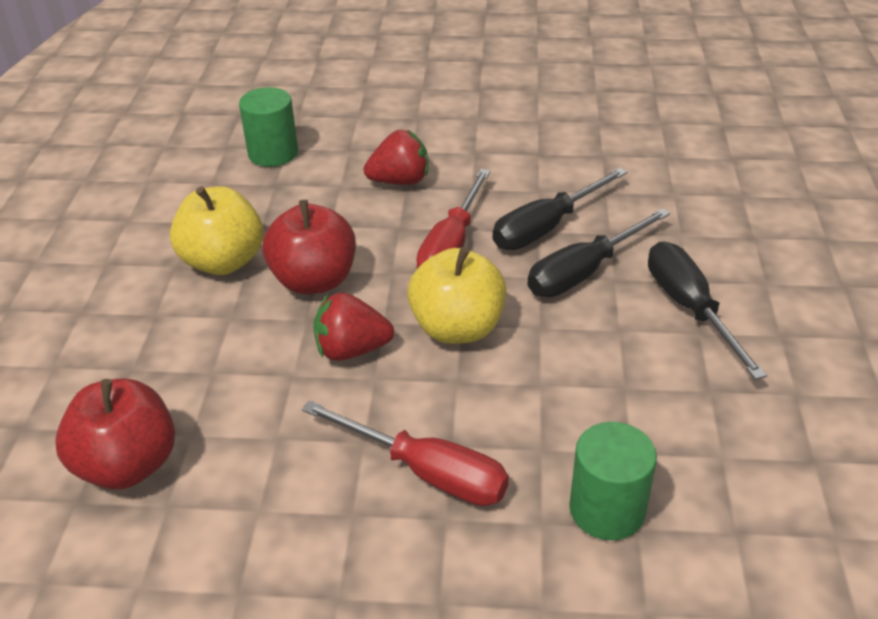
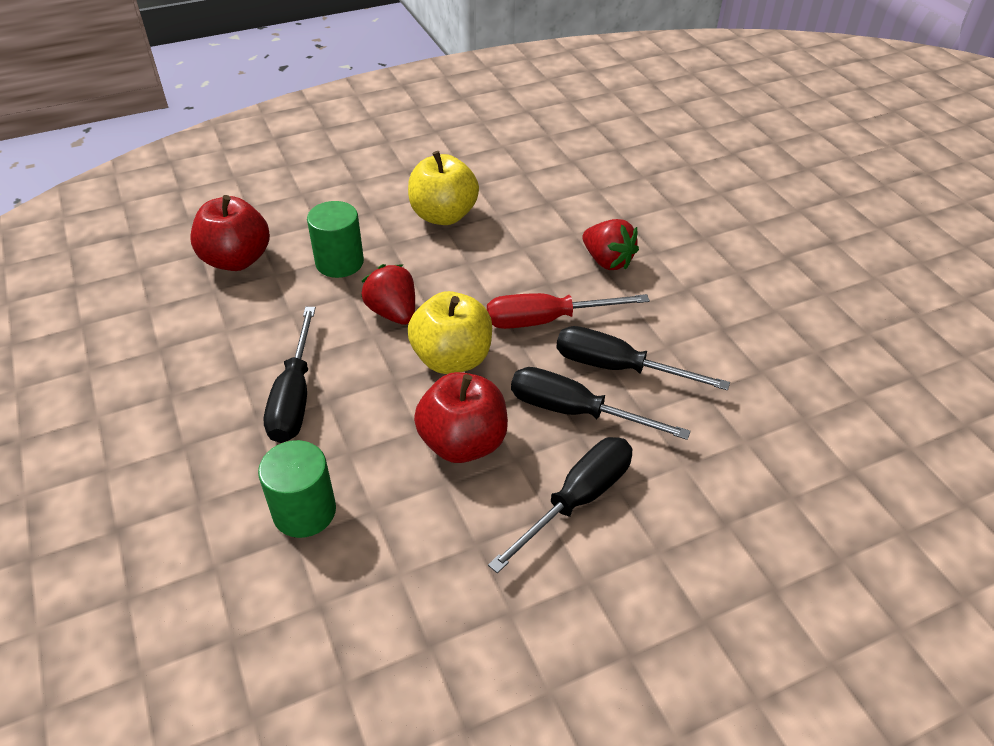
camera: 60 degrees right, 5 degrees up
green cylinder [239,87,298,167] -> green cylinder moved to [307,201,364,278]
red apple [263,200,356,295] -> red apple moved to [414,372,508,463]
red screwdriver [302,401,509,506] -> black screwdriver [264,307,316,443]

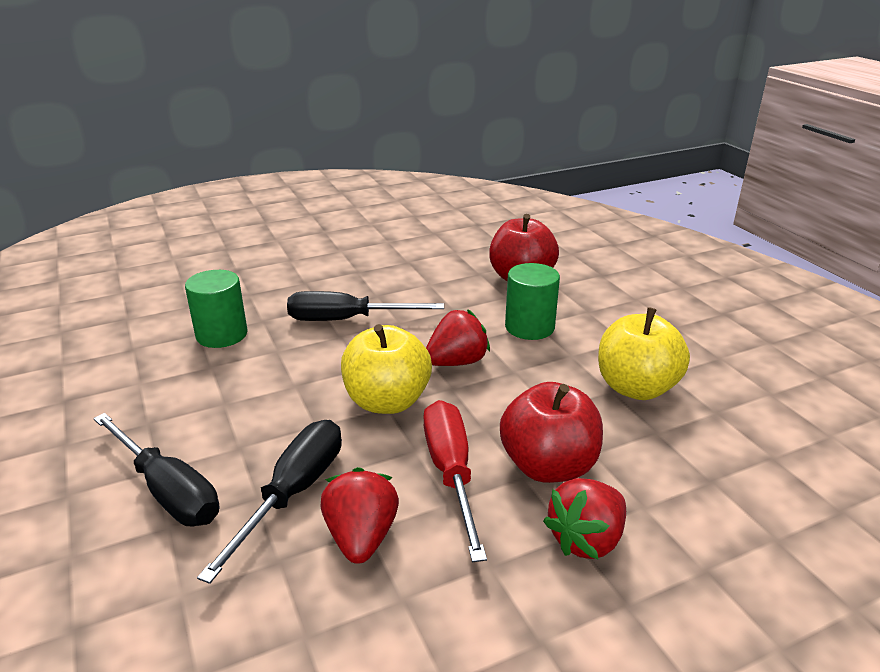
camera: 90 degrees right, 15 degrees down
red apple [414,372,508,463] -> red apple moved to [500,382,603,483]
black screwdriver [556,326,730,391] -> red strawberry [320,467,399,564]

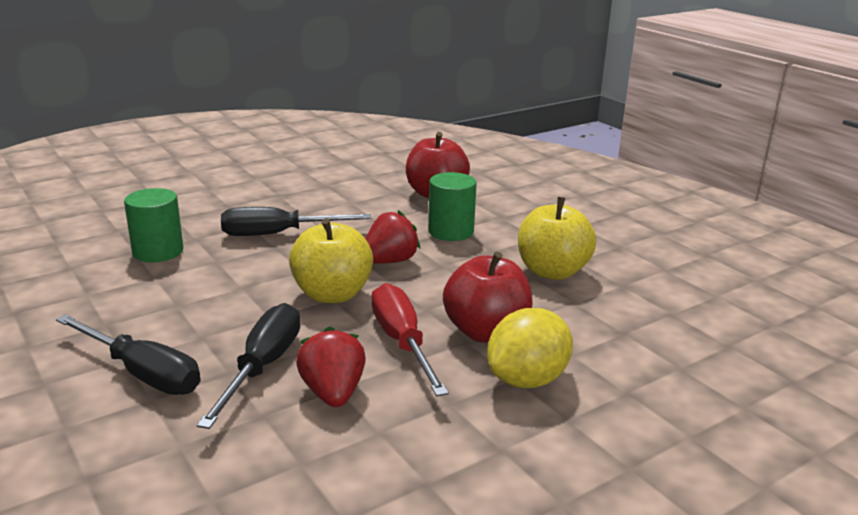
camera: 10 degrees left, 5 degrees down
red strawberry [543,478,626,560] -> yellow lemon [487,308,573,388]

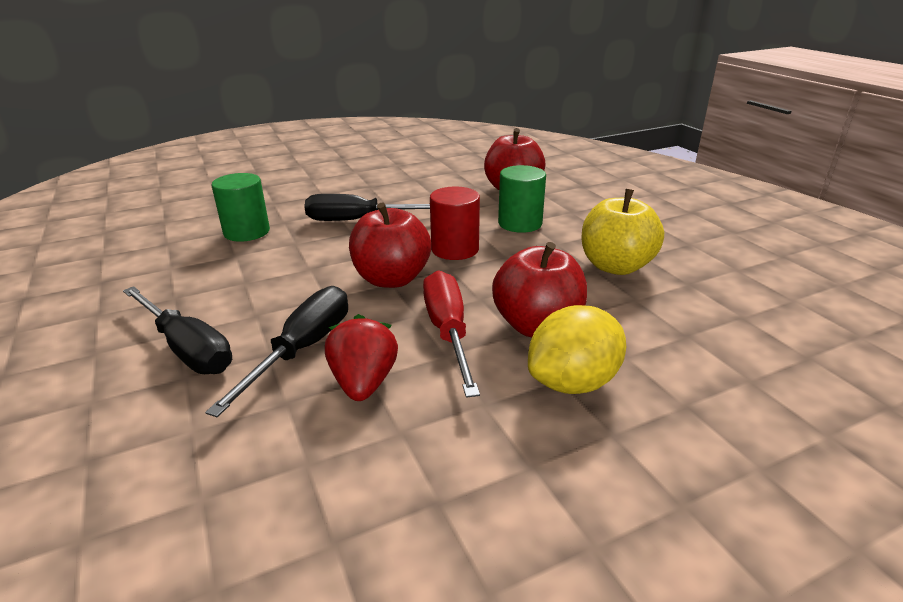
camera: 10 degrees right, 5 degrees up
yellow apple [289,218,373,303] -> red apple [349,203,431,288]
red strawberry [366,210,420,264] -> red cylinder [430,187,480,260]

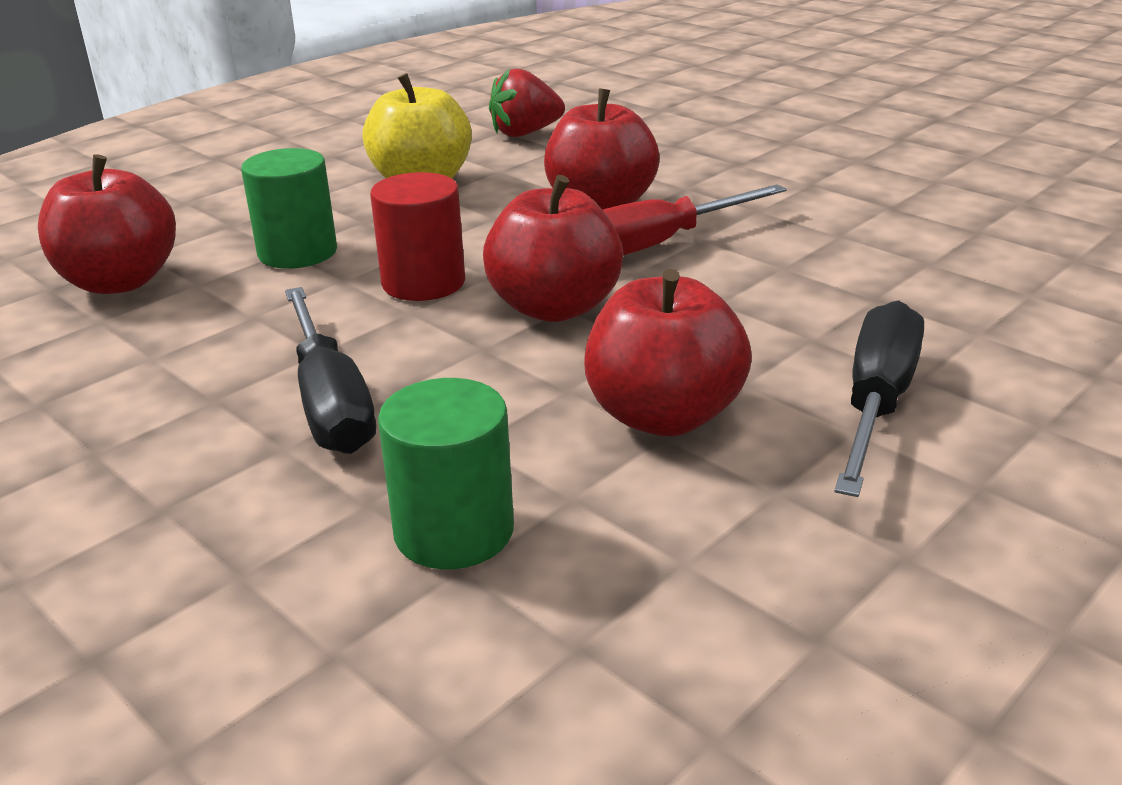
camera: 110 degrees left, 0 degrees up
black screwdriver [205,286,348,417] -> none
red strawberry [325,314,398,401] -> red strawberry moved to [489,68,565,137]
yellow lemon [528,305,626,394] -> none
none -> red apple [584,269,752,436]

